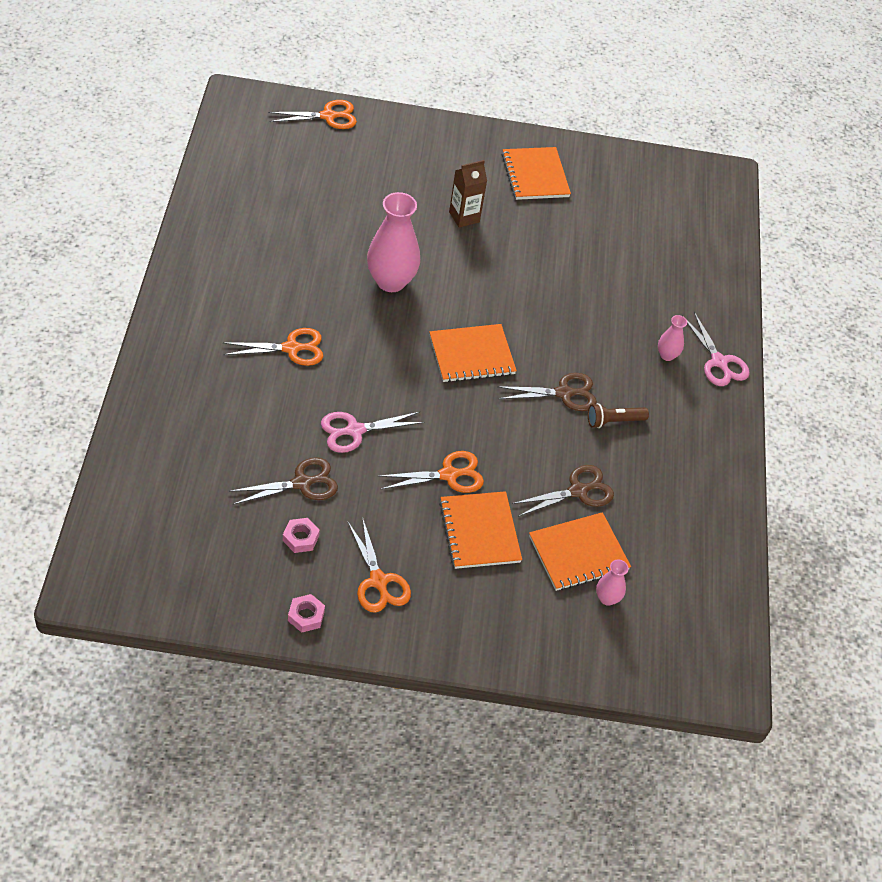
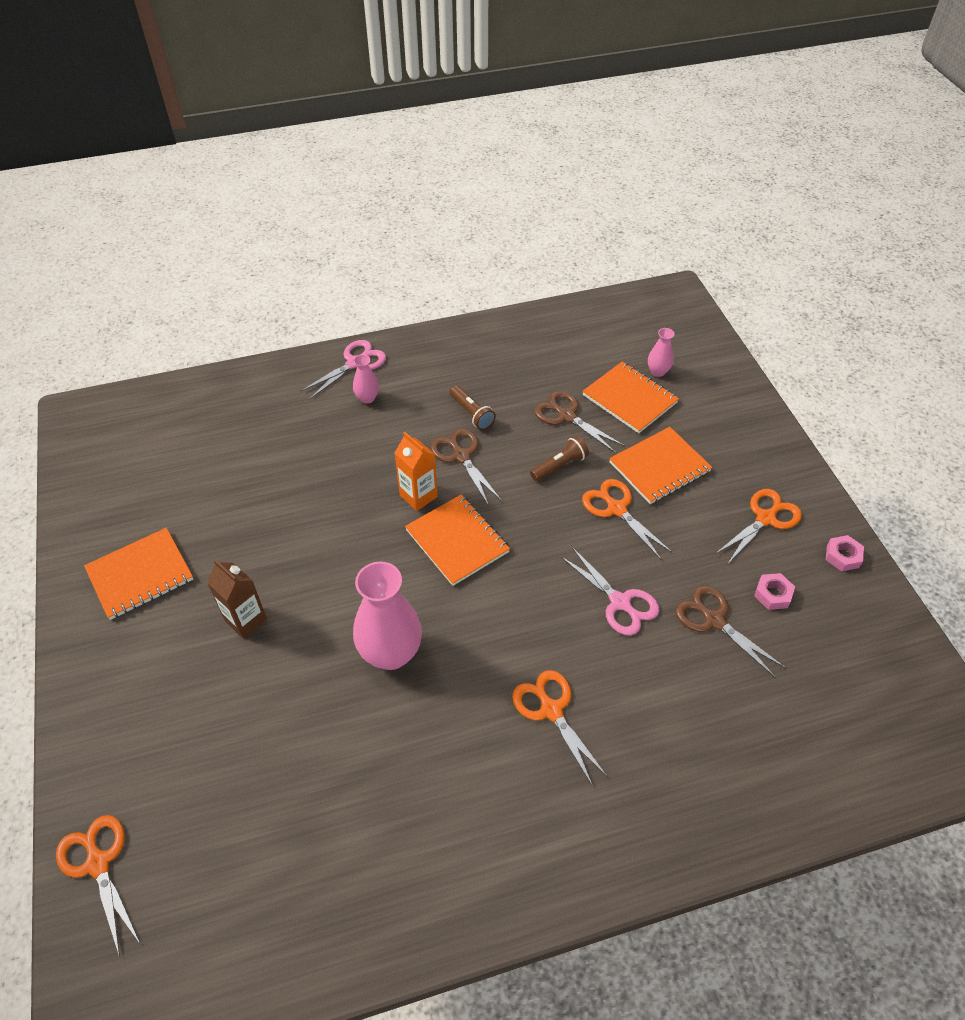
camera: 105 degrees left, 0 degrees up
none -> orange carton [395,432,438,511]
none -> brown flashlight [530,436,589,481]

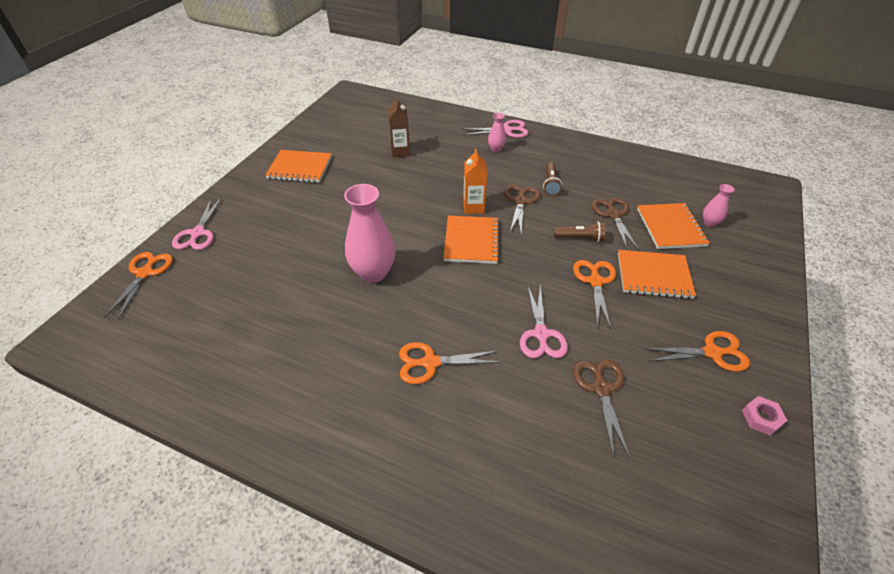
camera: 40 degrees right, 5 degrees down
brown carton [207,559,267,639] -> brown carton moved to [388,96,410,157]
orange scissors [512,670,608,786] -> orange scissors turned 105 degrees counterclockwise [399,342,501,384]
pink nut [754,573,795,610] -> none
none -> pink scissors [172,197,222,250]

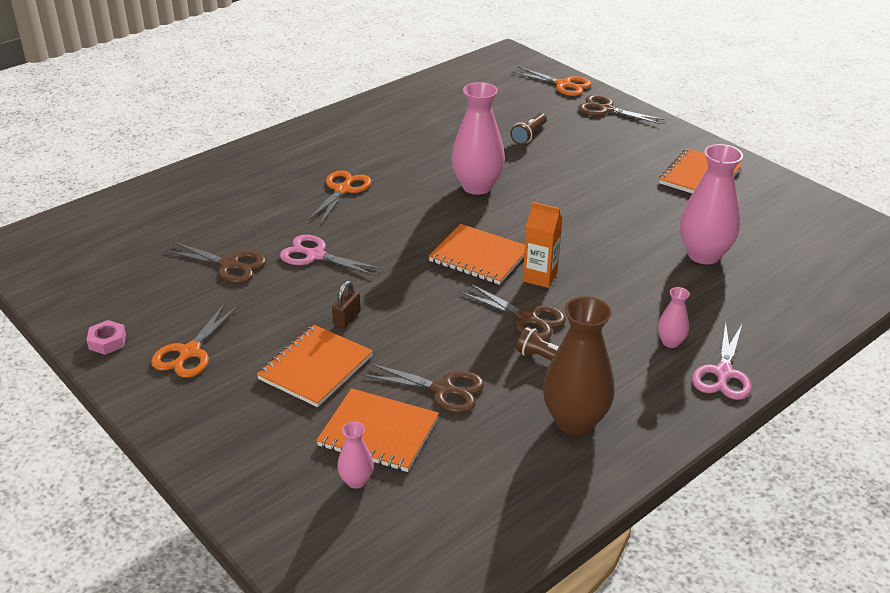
camera: 115 degrees right, 10 degrees down
pink scissors [172,197,222,250] -> brown scissors [578,95,664,124]
brown carton [388,96,410,157] -> pink vase [680,144,743,264]
brown flashlight [554,221,605,242] -> brown flashlight moved to [510,113,547,145]
orange scissors [573,260,616,329] -> brown padlock [332,281,361,329]
none -> brown vase [543,296,615,435]

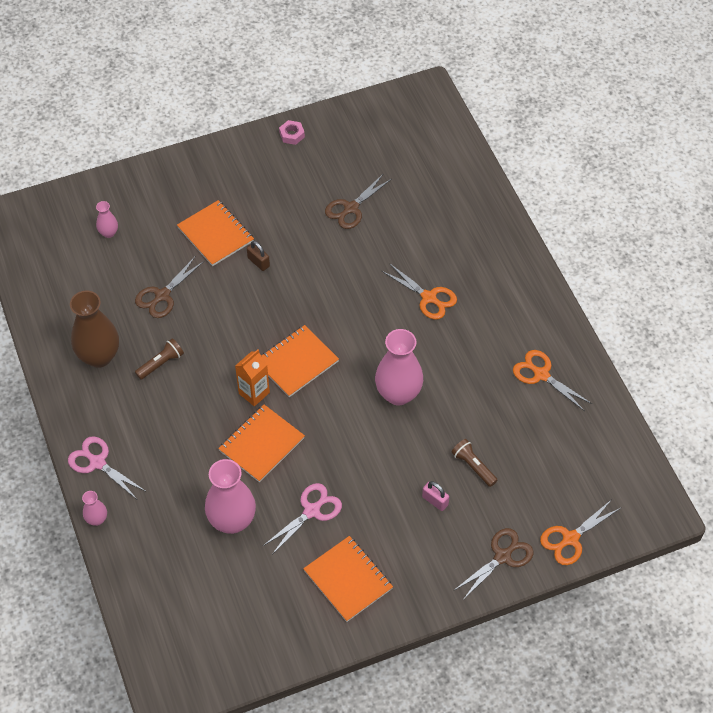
camera: 110 degrees right, 20 degrees up
orange scissors [151,303,239,378] -> orange scissors moved to [513,350,592,411]
pink scissors [280,235,383,276] -> pink scissors moved to [263,483,342,554]
orange notebook [316,388,439,472] -> orange notebook moved to [218,405,305,482]
brown scissors [461,284,566,340] -> none
pink vase [658,287,690,348] -> pink vase moved to [82,491,107,526]
none -> pink padlock [422,481,449,511]

